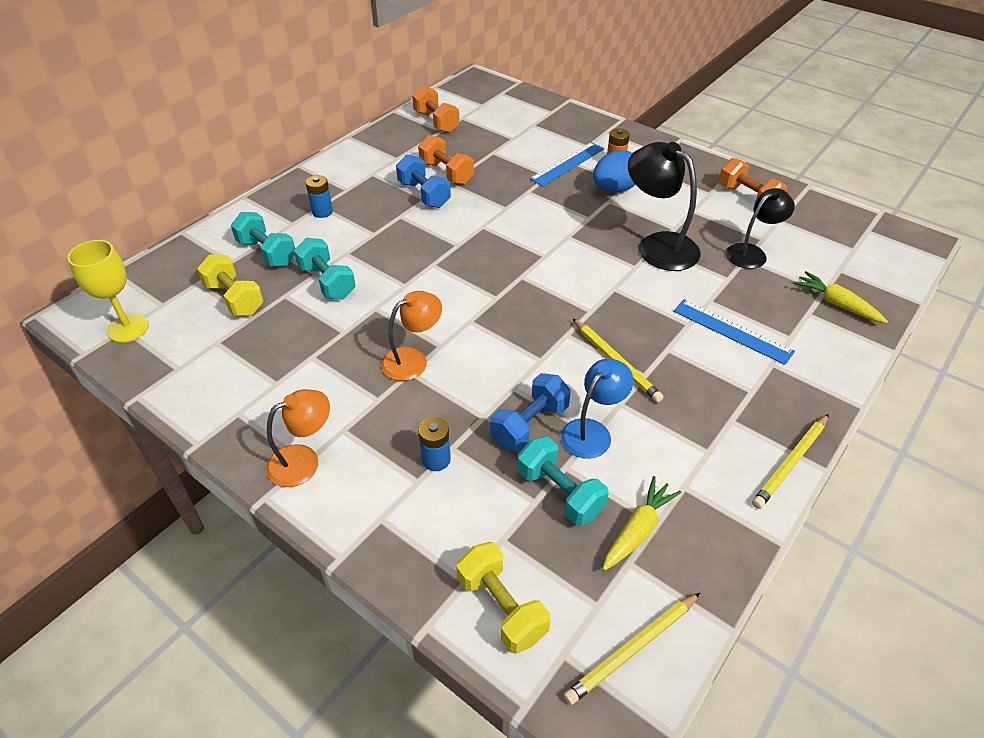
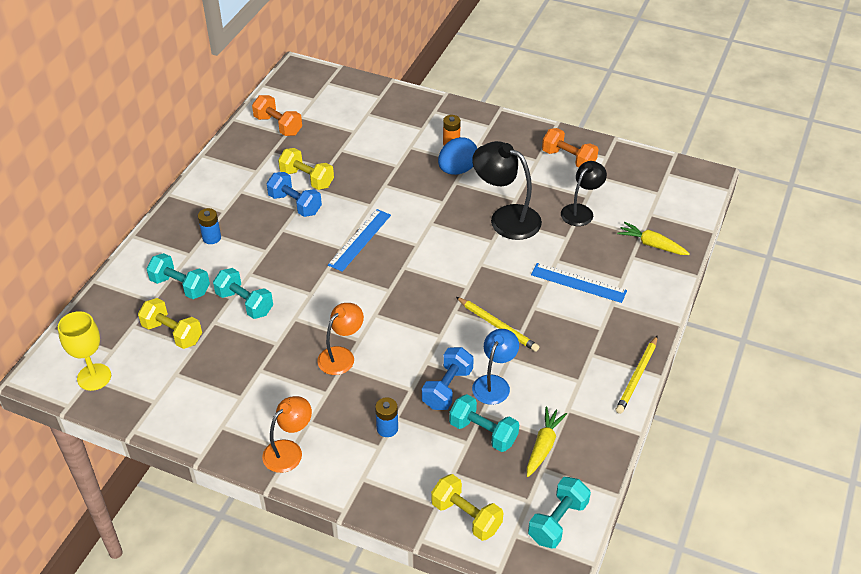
camera: 15 degrees left, 0 degrees up
orange dumbbell [418,135,474,185] -> yellow dumbbell [278,148,334,190]
blue ruler [529,142,605,186] -> blue ruler moved to [328,209,391,272]
yellow pencil [563,593,700,705] -> turquoise dumbbell [528,477,591,549]

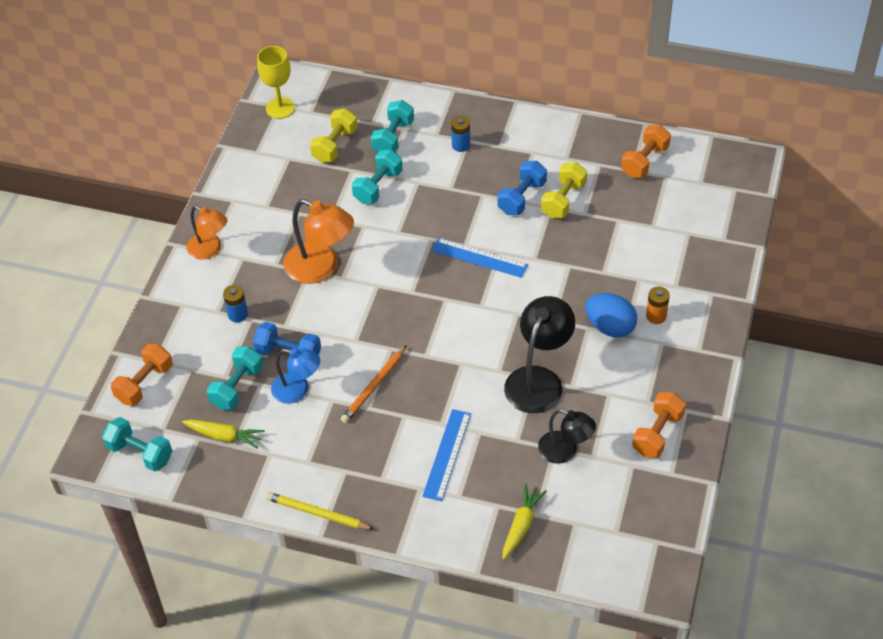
camera: 85 degrees right, 5 degrees up
orange lamp [317,303,364,375] -> orange lamp [284,199,354,284], size x1.54
yellow dumbbell [431,474,503,541] -> orange dumbbell [111,343,173,406]
yellow pencil [456,297,539,352] -> orange pencil [341,345,407,423]

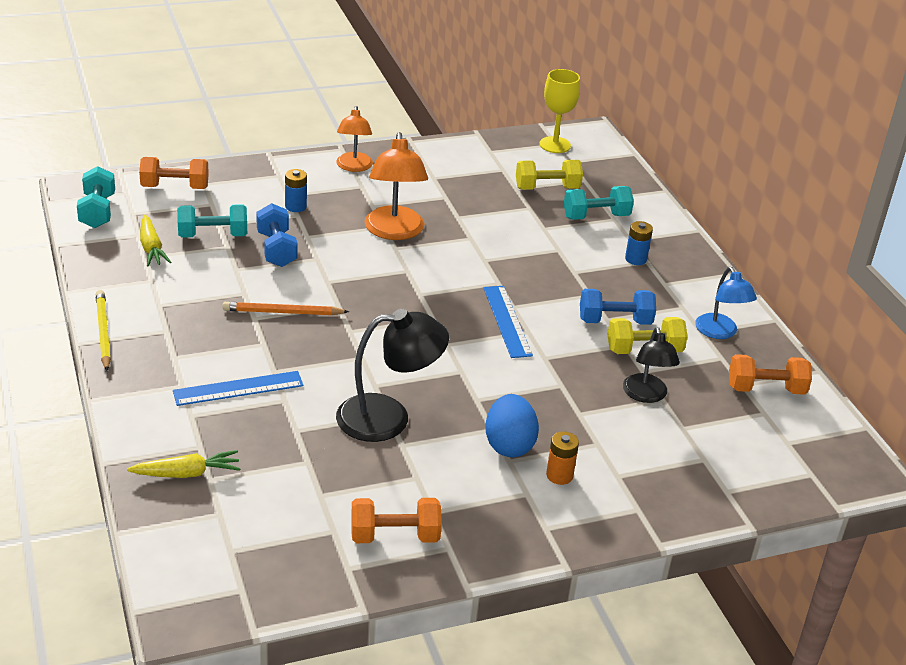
camera: 50 degrees right, 15 degrees down
blue lamp [271,348,320,404] -> blue lamp moved to [695,267,757,339]
turquoise dumbbell [352,150,403,204] -> none
black lamp [538,409,596,464] -> black lamp moved to [623,327,680,403]

